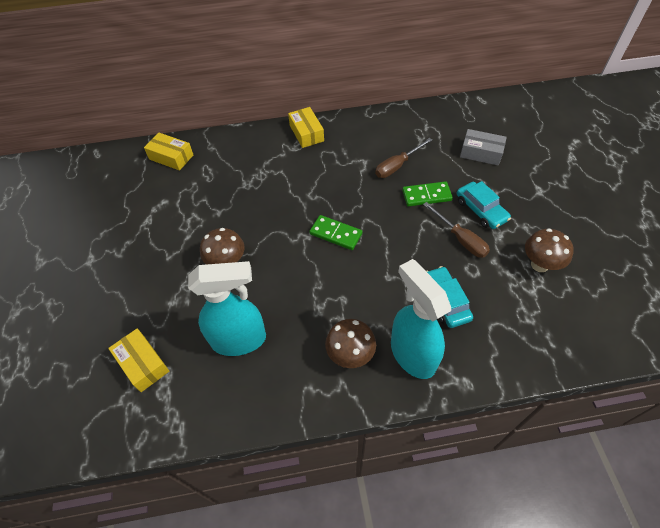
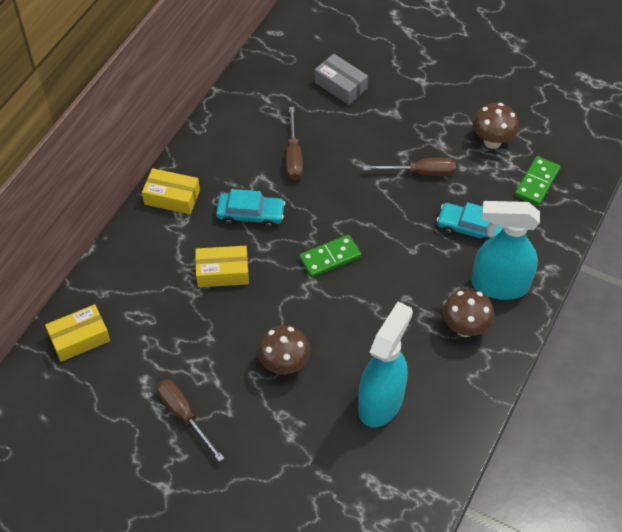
camera: 55 degrees left, 0 degrees up
yellow box [108,328,169,392] -> yellow box moved to [195,246,249,287]
green domino [402,181,453,206] -> green domino moved to [515,156,561,206]
turquoise car [457,181,511,229] -> turquoise car moved to [216,189,285,228]
grey box [460,129,507,166] -> grey box turned 75 degrees clockwise [315,54,368,105]
none -> brown screwdriver [157,380,224,462]

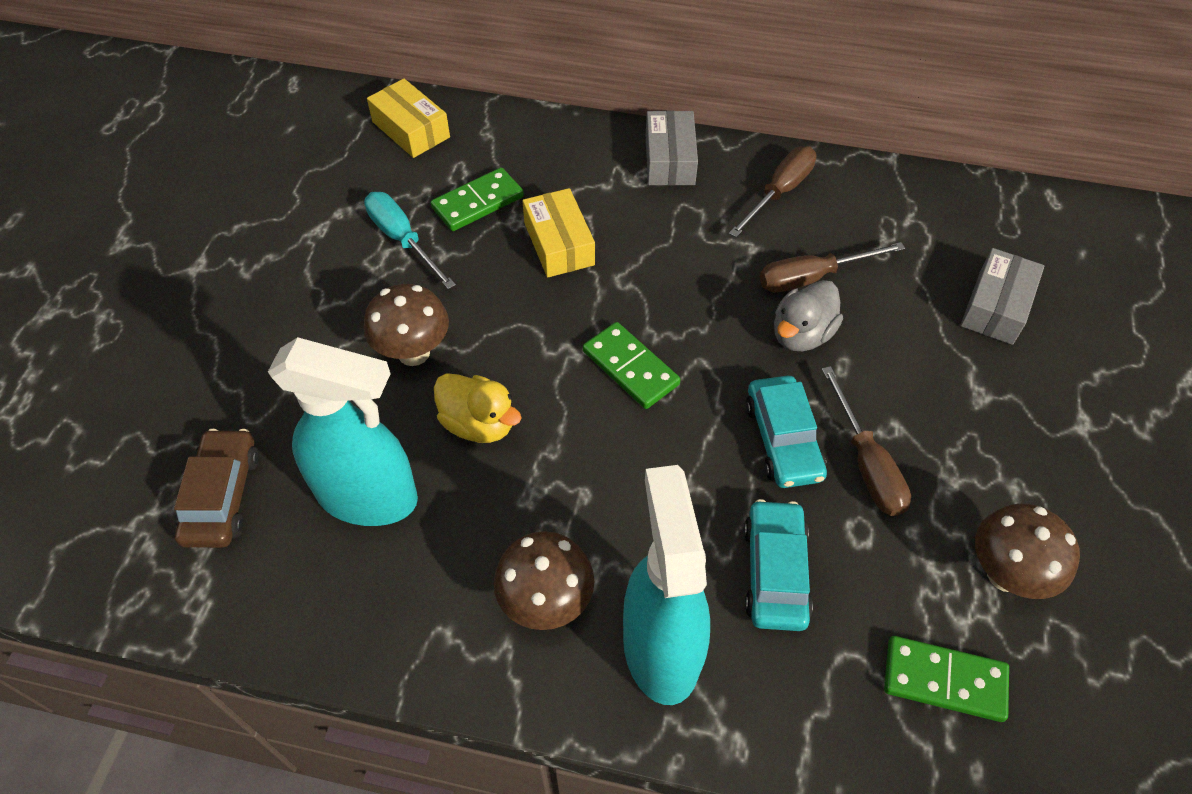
camera: 75 degrees right, 0 degrees up
yellow box [142,168,200,214] -> grey box [646,111,698,185]
brown screwdriver [157,380,224,462] -> brown screwdriver moved to [729,146,816,238]
turquoise car [216,189,285,228] -> turquoise car moved to [746,376,827,488]
none -> brown car [174,429,259,548]
none -> turquoise screwdriver [364,192,456,289]
none -> green domino [431,167,524,231]
none -> yellow duck [434,373,522,443]
none -> grey duck [774,280,843,351]

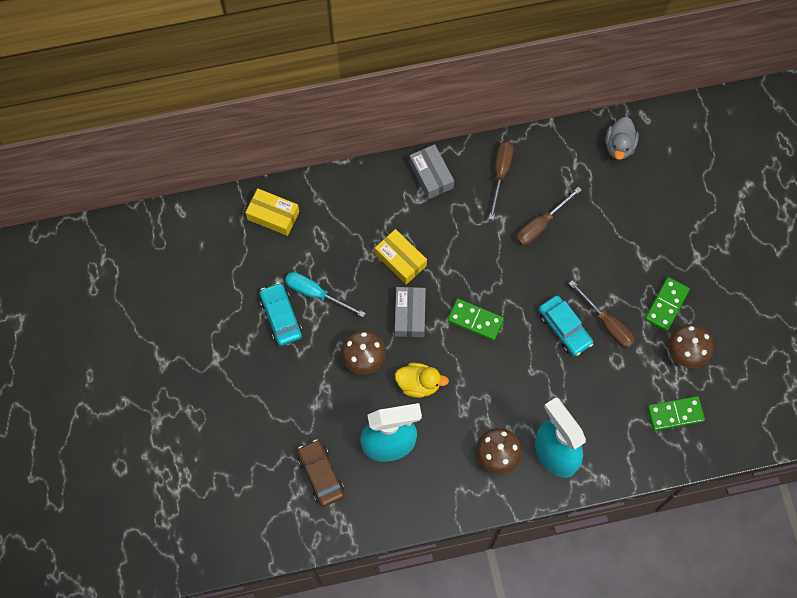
camera: 25 degrees left, 15 degrees up
green domino [431,167,524,231] -> green domino moved to [645,277,690,331]
turquoise car [744,499,813,631] -> turquoise car moved to [260,282,302,346]
grey duck [774,280,843,351] -> grey duck moved to [605,117,639,160]
grey box [960,248,1044,345] -> grey box moved to [395,287,426,337]

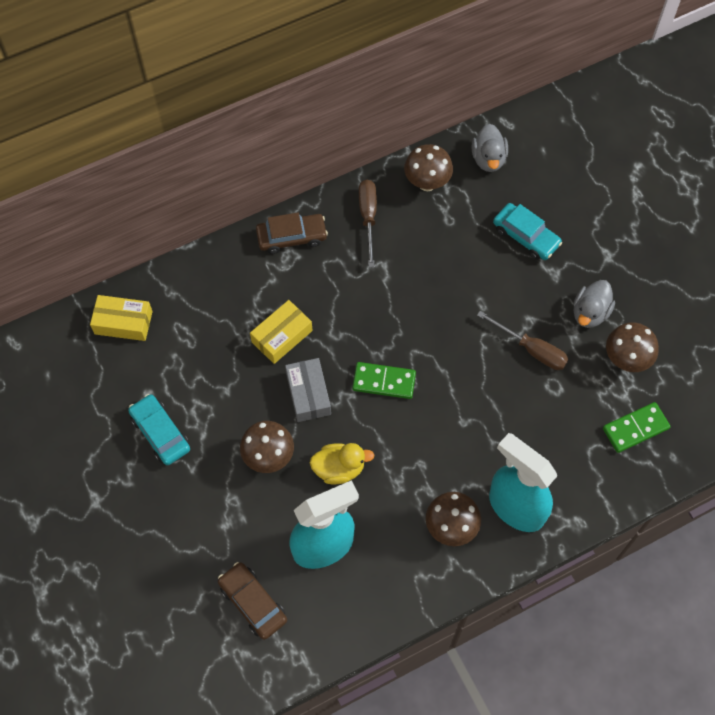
camera: 15 degrees left, 5 degrees down
turquoise screwdriver [285,272,366,317] -> none
yellow box [375,229,427,285] -> yellow box turned 75 degrees counterclockwise [250,300,312,364]
grey box [409,144,454,199] -> brown car [256,213,328,254]
brown screwdriver [516,187,582,246] -> none
turquoise car [539,295,593,356] -> turquoise car moved to [493,203,562,260]
green domino [645,277,690,331] -> grey duck [574,280,615,328]
none -> brown mushroom [404,144,453,191]

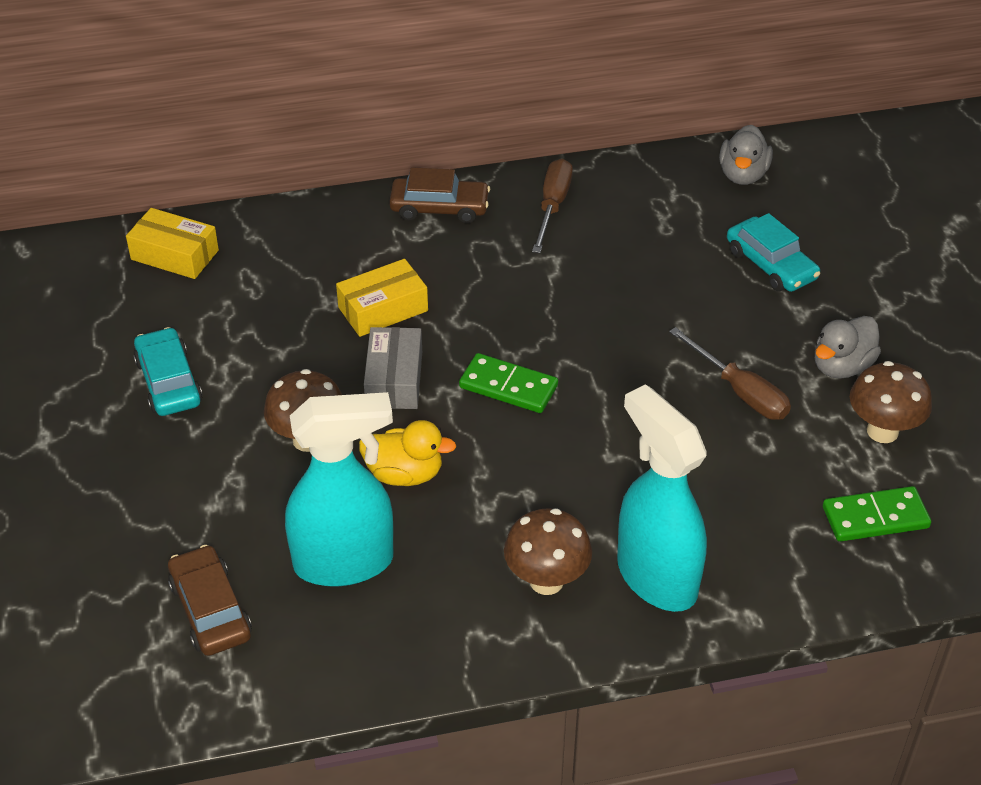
camera: 15 degrees right, 20 degrees down
brown mushroom [404,144,453,191] -> none

